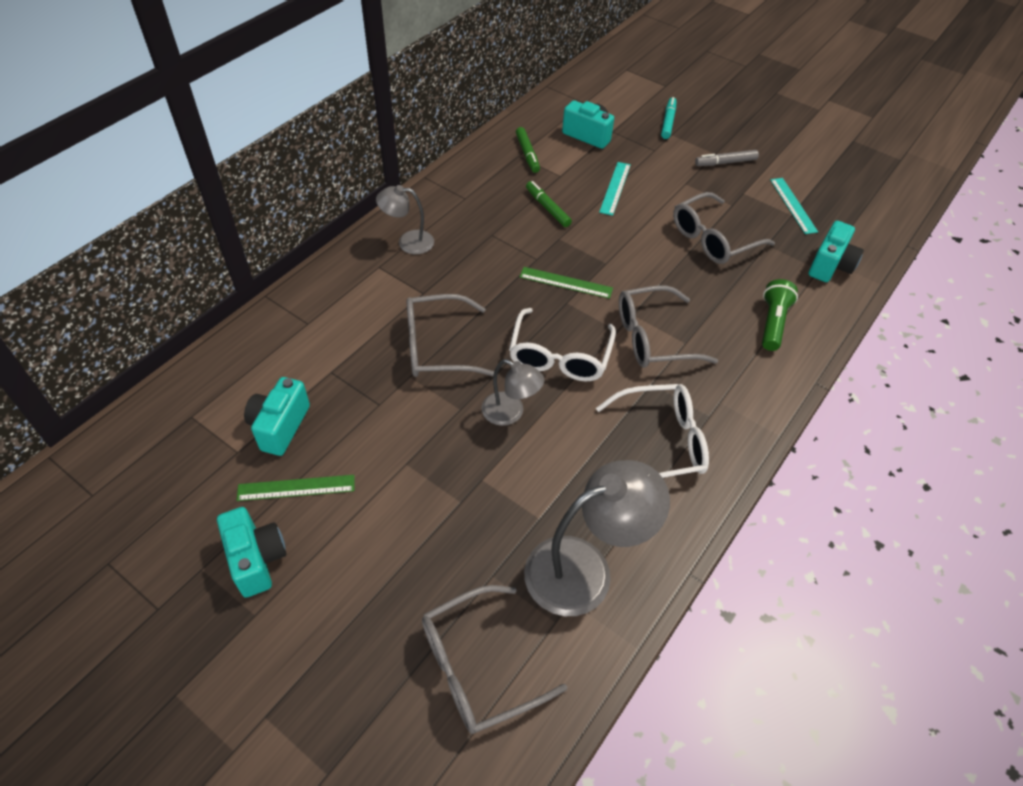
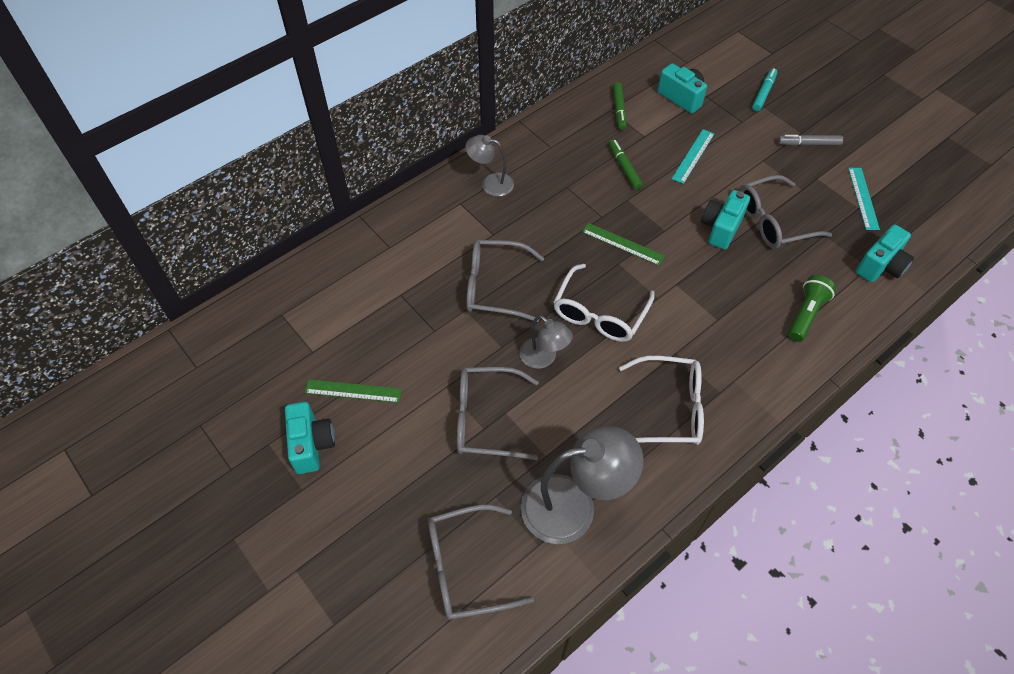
camera: 15 degrees right, 5 degrees up
turquoise camera [244,377,310,456] -> turquoise camera moved to [701,190,750,250]
grey glasses [619,285,718,368] -> grey glasses moved to [457,367,539,460]

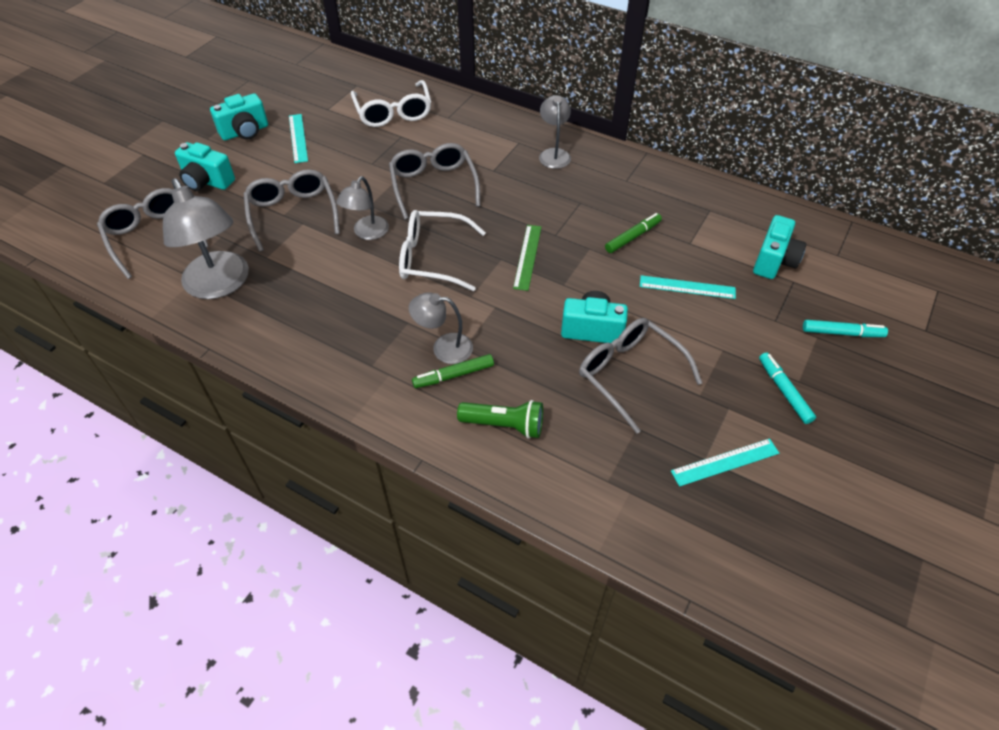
camera: 70 degrees right, 5 degrees down
green ruler [305,379,402,403] -> turquoise ruler [289,114,308,163]
green marker [613,82,627,130] -> green marker moved to [412,354,494,388]
white glasses [619,356,704,445] -> white glasses moved to [351,80,431,127]
grey marker [778,135,843,146] -> turquoise marker [759,352,816,424]
turquoise camera [856,224,914,282] -> turquoise camera moved to [175,142,235,191]
none -> grey lamp [409,292,473,364]

